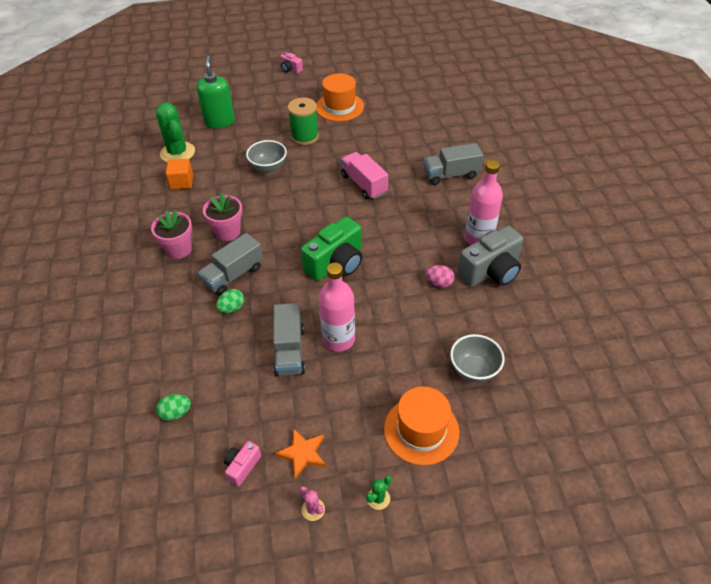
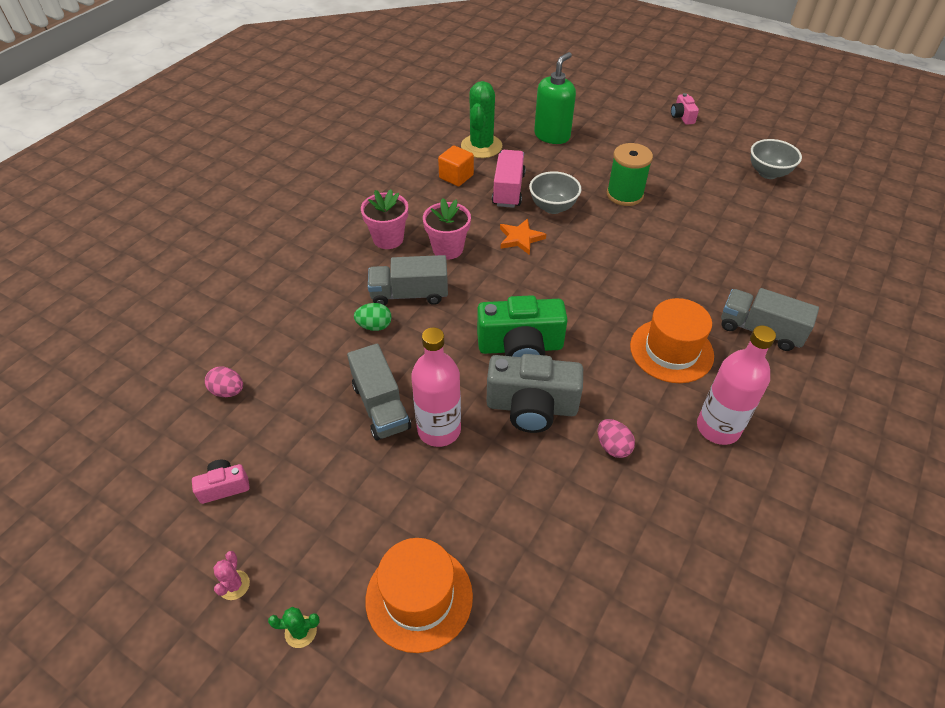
camera: 40 degrees right, 0 degrees up
green egg [156,394,191,421] -> pink egg [205,367,243,397]
grey truck [273,303,305,376] -> grey truck turned 60 degrees counterclockwise [347,344,411,441]
orange star [275,428,326,479] -> orange star moved to [500,218,546,255]
orange hat [316,73,364,122] -> orange hat moved to [630,298,714,383]
pink truck [341,152,388,199] -> pink truck moved to [492,150,526,208]
grey bowl [450,334,504,383] -> grey bowl moved to [751,139,802,179]
grey camera [457,226,523,286] -> grey camera moved to [486,354,583,433]

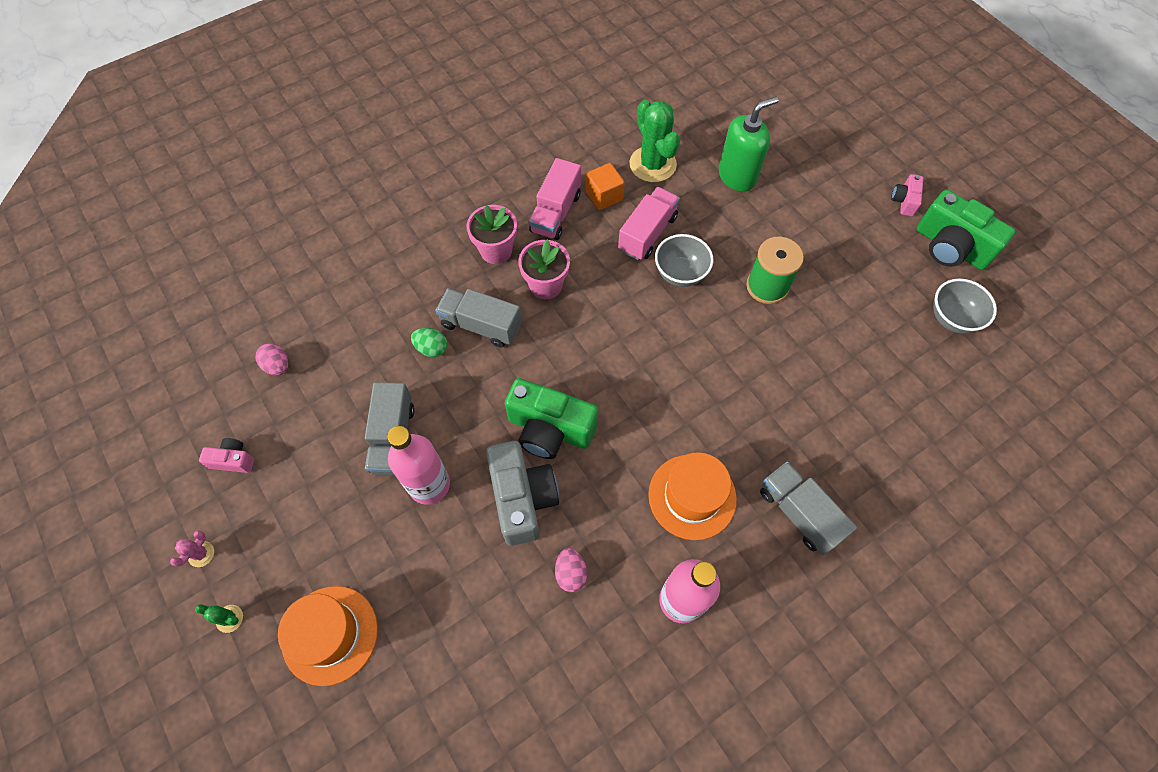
camera: 25 degrees right, 15 degrees up
green cactus [461,81,502,158] -> green cactus turned 60 degrees counterclockwise [629,100,680,182]
grey camera [486,354,583,433] -> grey camera turned 135 degrees counterclockwise [486,441,559,546]
orange star [500,218,546,255] -> none
none -> pink truck [529,158,581,240]
none -> green camera [916,190,1016,270]

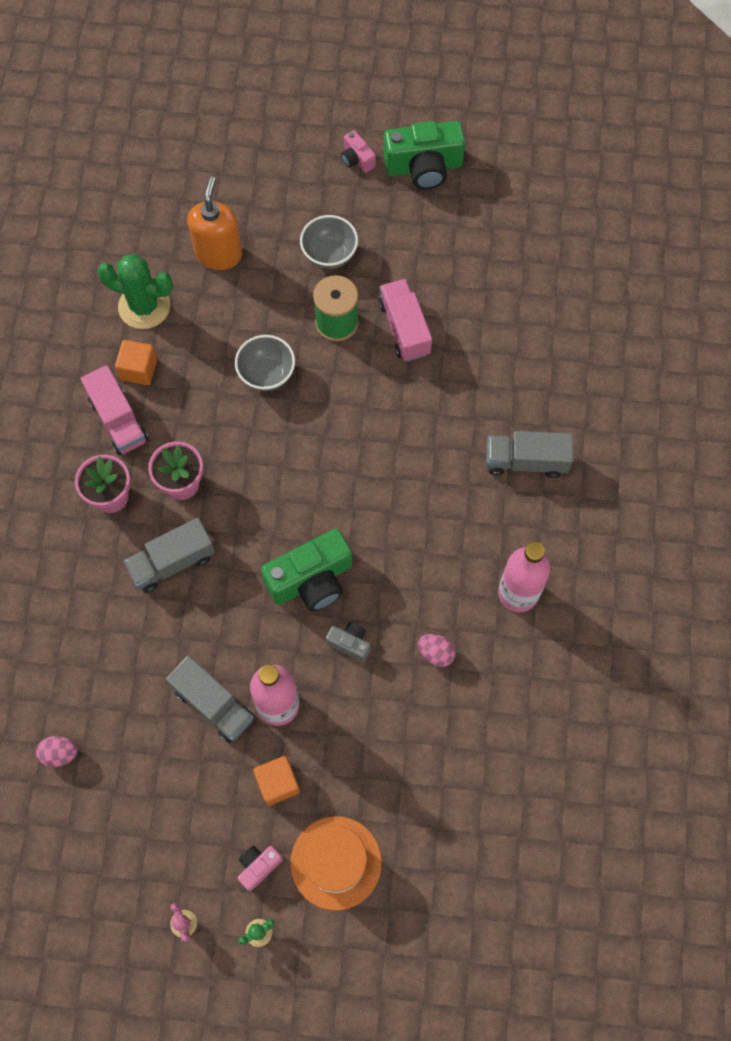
camera: 50 degrees left, 5 degrees up
pink camera [199,438,254,473] -> pink camera moved to [237,846,283,891]
green egg [411,328,447,357] -> none
grey camera [486,441,559,546] -> grey camera [326,622,371,662], size x0.49
pink truck [618,187,680,260] -> pink truck moved to [378,279,432,362]
orange hat [648,452,737,540] -> none
green soap dispenser [719,97,778,192] -> orange soap dispenser [187,177,242,270]
grey bowl [933,279,997,334] -> grey bowl moved to [300,215,358,269]
none -> orange cube [253,756,300,806]

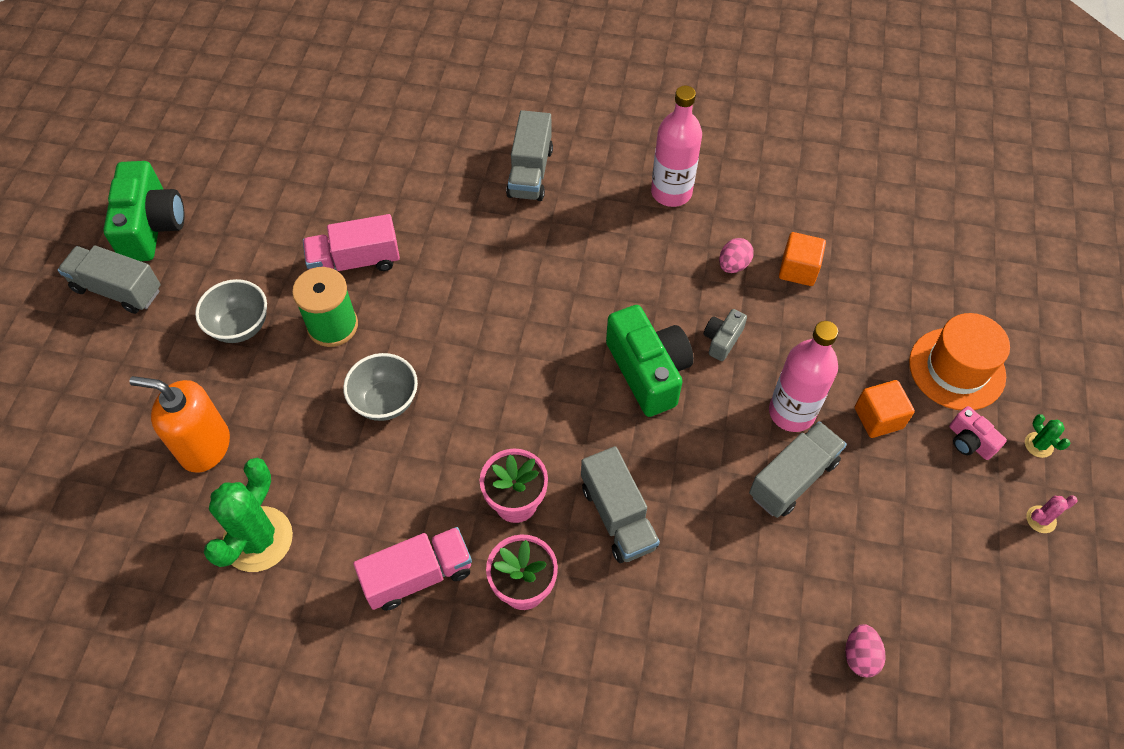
camera: 85 degrees left, 10 degrees down
orange cube [115,340,157,385] -> orange cube moved to [779,232,826,286]
pink camera [341,130,376,173] -> grey truck [58,245,161,314]

